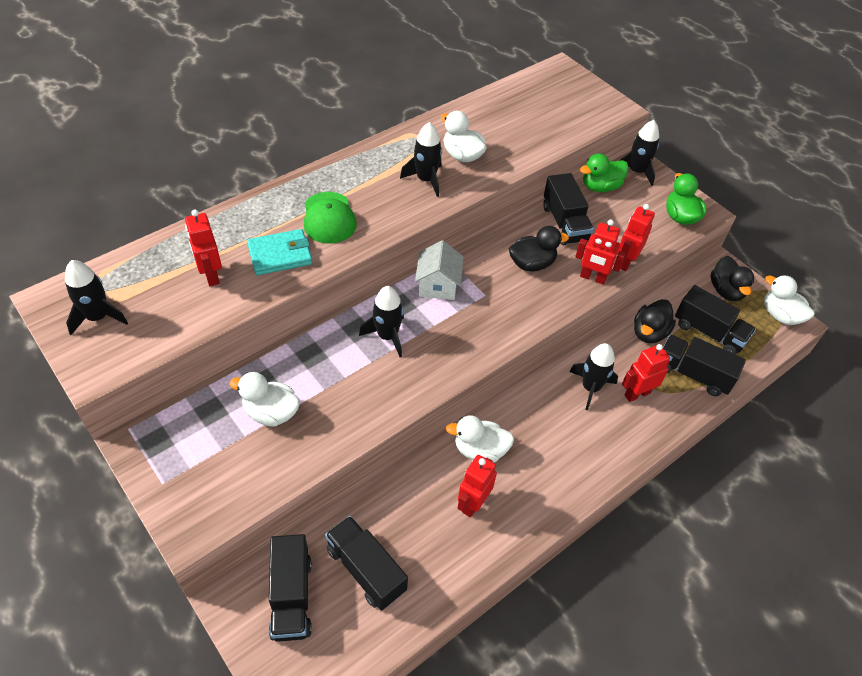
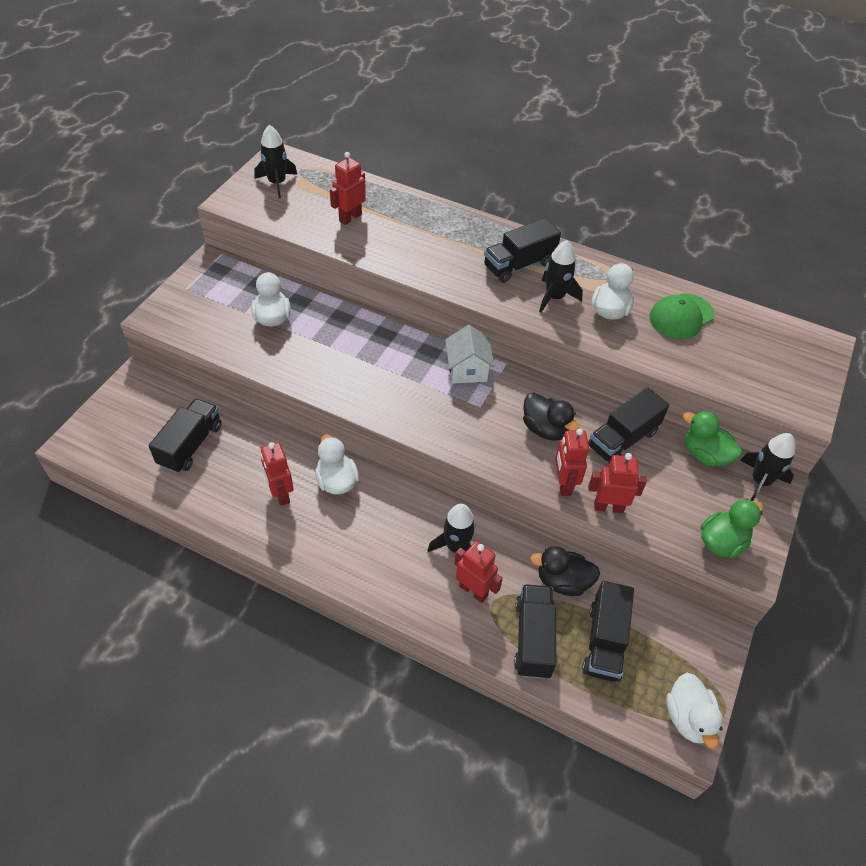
camera: 65 degrees right, 0 degrees up
turquoise wallet [247,229,312,275] -> none
black truck [269,534,312,642] -> black truck moved to [484,218,561,283]
green cap [304,192,357,243] -> green cap moved to [649,293,715,339]
black rocket [359,286,404,357] -> none
white house [415,240,464,300] -> white house turned 75 degrees counterclockwise [445,325,494,383]
red robot [458,455,497,517] -> red robot turned 120 degrees counterclockwise [261,442,294,506]
black duck [710,256,754,301] -> none
white duck [764,275,815,325] -> white duck turned 150 degrees clockwise [666,673,723,749]

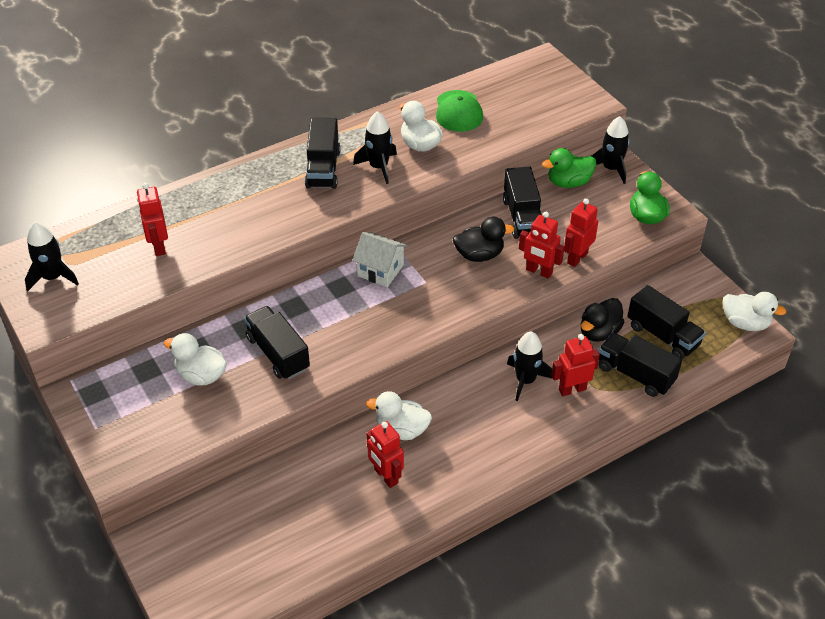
camera: 55 degrees left, 5 degrees down
black truck [149,398,222,473] -> black truck moved to [244,306,310,380]
red robot [261,442,294,506] -> red robot turned 45 degrees clockwise [366,421,404,488]

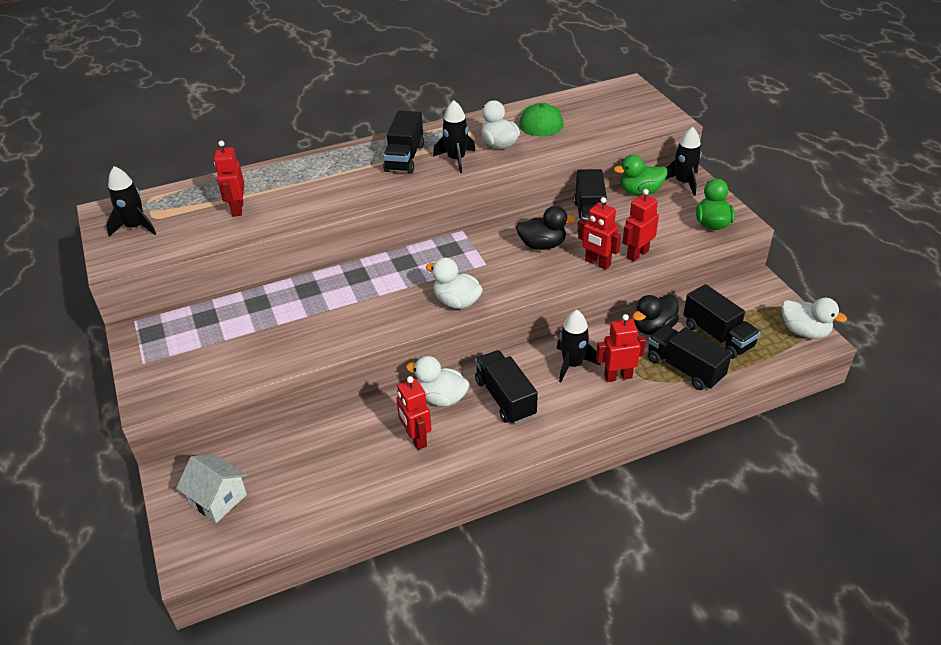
camera: 10 degrees right, 5 degrees down
white duck [164,333,227,386] -> white duck moved to [426,258,483,309]
black truck [244,306,310,380] -> black truck moved to [475,350,538,424]
white house [352,232,408,287] -> white house moved to [176,454,247,523]

